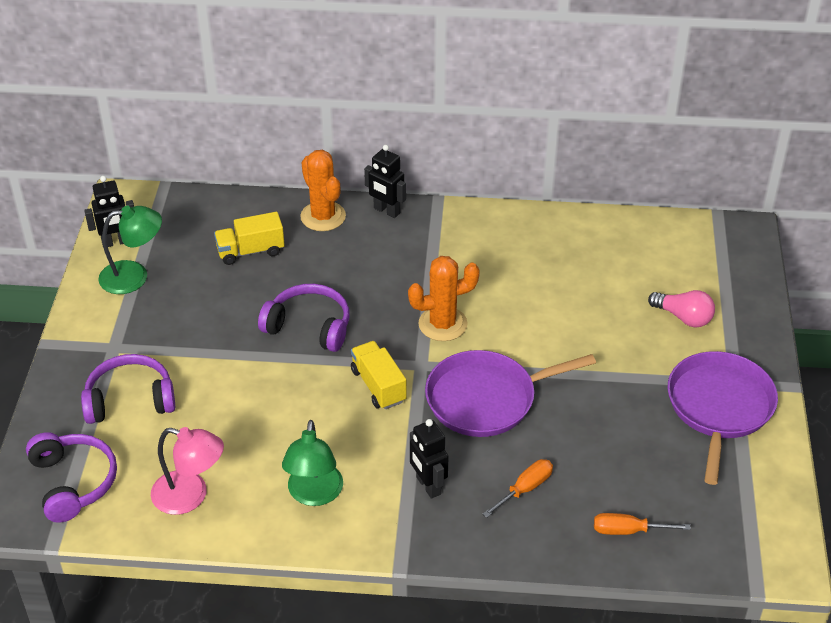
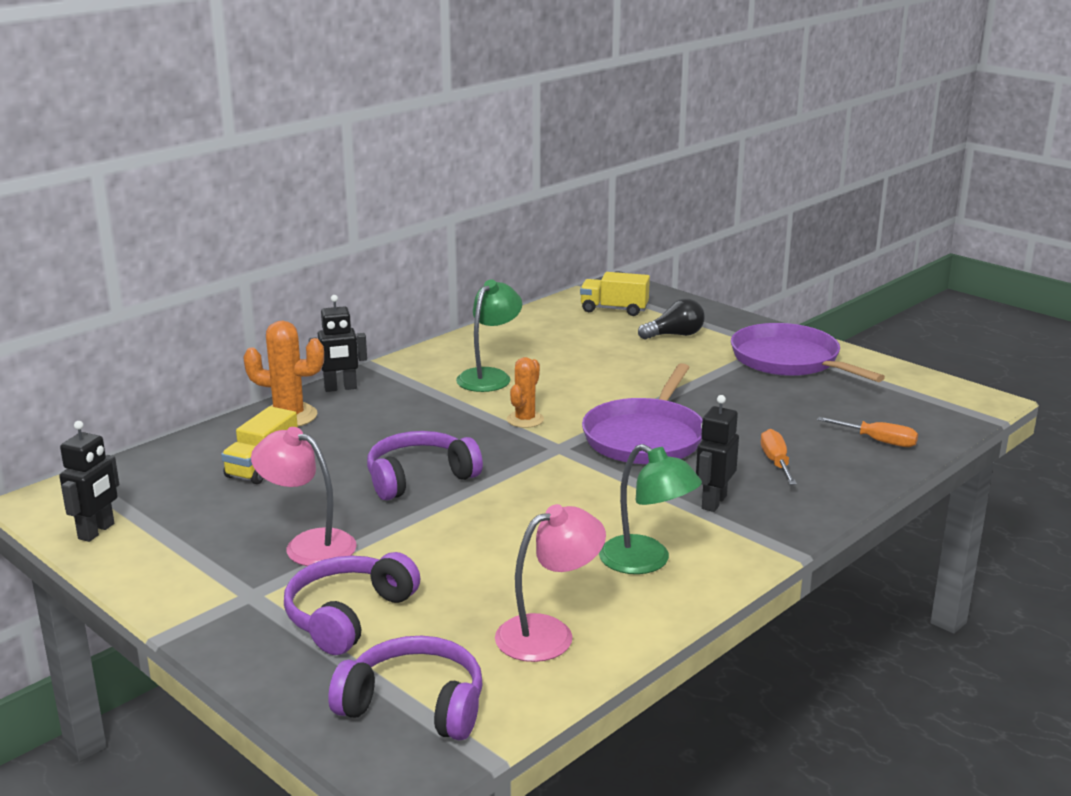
camera: 50 degrees left, 20 degrees down
green lamp [98,206,162,294] -> green lamp moved to [456,279,522,392]
yellow truck [351,341,407,409] -> yellow truck moved to [580,272,650,316]
orange cactus [408,256,480,341] -> orange cactus [507,357,544,428], size x0.66
black robot [410,419,449,499] -> black robot turned 105 degrees clockwise [696,395,739,512]
orange screwdriver [594,513,691,535] -> orange screwdriver turned 105 degrees counterclockwise [817,417,918,447]
pink light bulb [648,290,715,328] -> black light bulb [638,299,705,340]
none -> pink lamp [251,427,357,566]

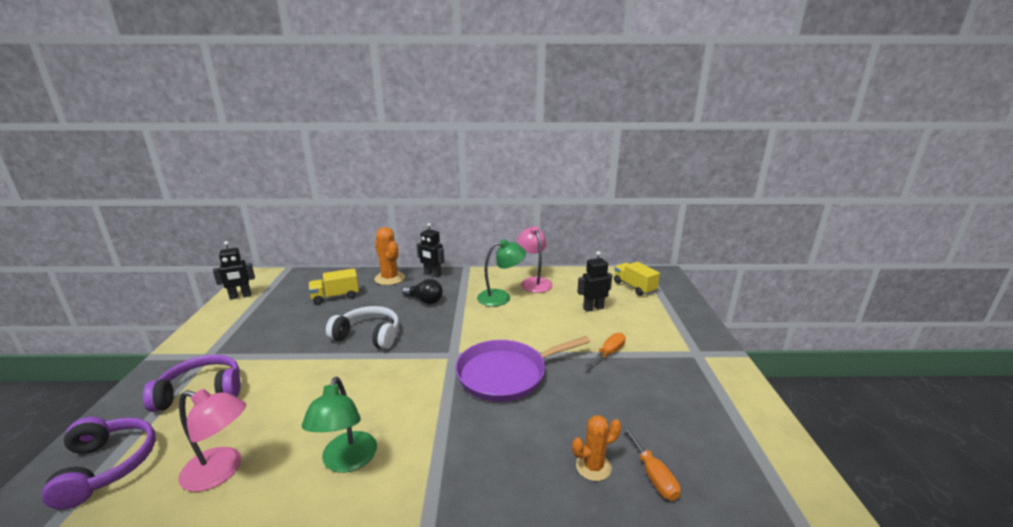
camera: 45 degrees right, 0 degrees up
pink lamp [251,427,357,566] -> pink lamp moved to [517,226,553,293]
purple headphones [367,431,483,500] -> white headphones [326,306,399,349]
orange cactus [507,357,544,428] -> orange cactus moved to [572,415,621,481]
black light bulb [638,299,705,340] -> black light bulb moved to [402,279,443,304]
black robot [696,395,739,512] -> black robot moved to [577,251,612,312]
purple pan [731,323,885,382] -> none
orange screwdriver [761,429,797,485] -> orange screwdriver moved to [584,333,625,368]

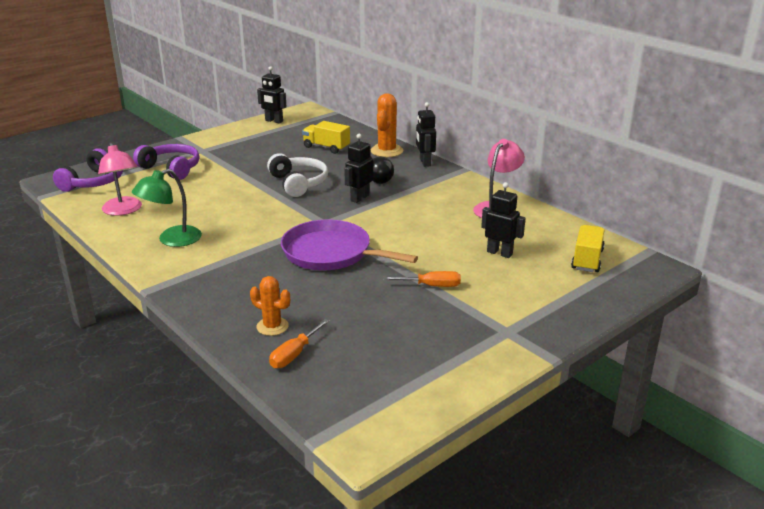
camera: 50 degrees right, 5 degrees up
green lamp [477,239,526,306] -> none
none -> black robot [344,134,373,203]

